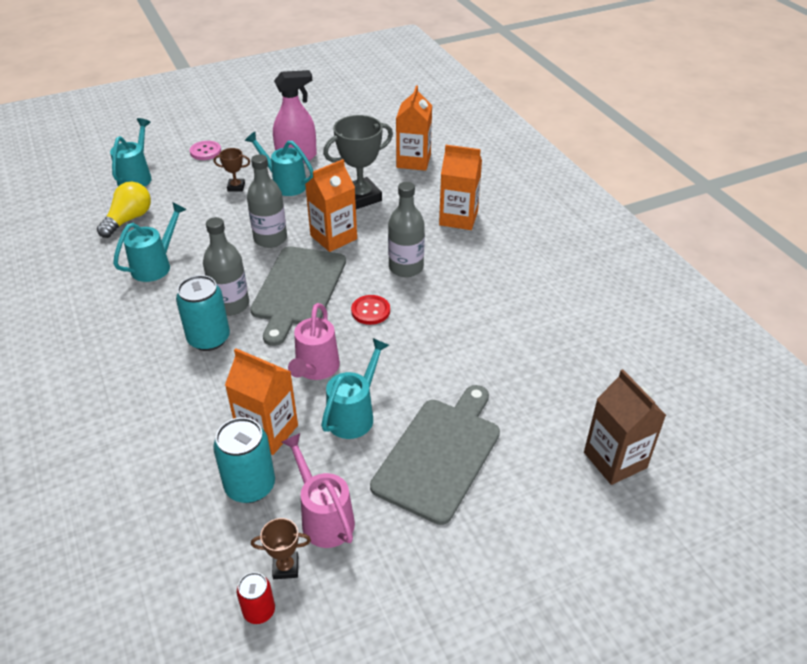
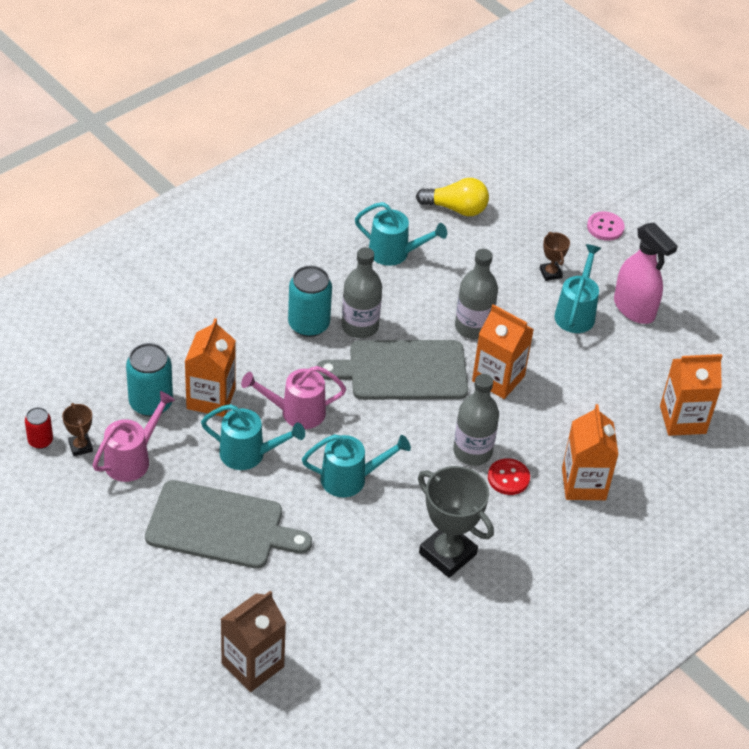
camera: 70 degrees right, 5 degrees up
turquoise watering can [110,118,152,187] -> turquoise watering can moved to [302,435,411,497]
grey trophy [323,115,393,209] -> grey trophy moved to [418,466,494,578]
red button [351,295,390,325] -> red button moved to [488,458,530,495]

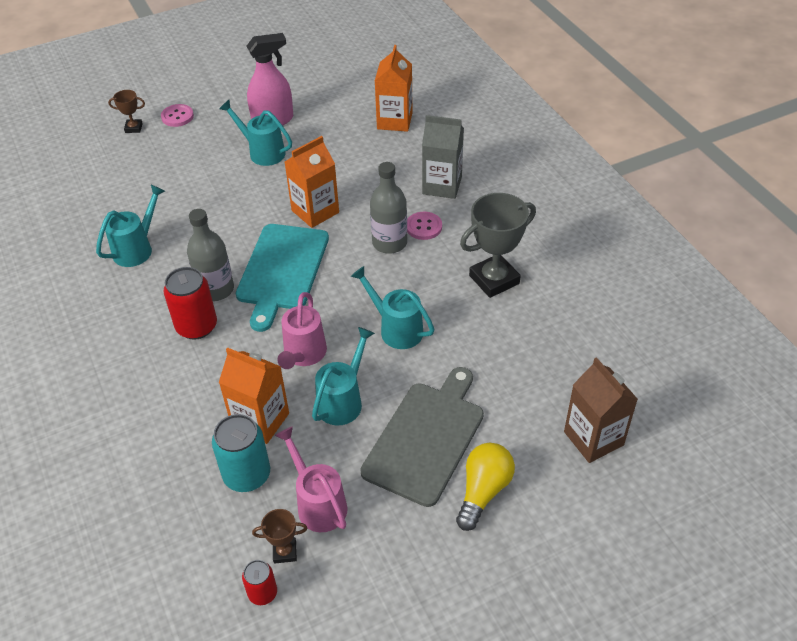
camera: 70 degrees left, 0 degrees up
turquoise can [288,266,332,337] -> red can [163,267,217,340]
turquoise watering can [302,435,411,497] -> turquoise watering can turned 60 degrees counterclockwise [351,266,434,349]
grey cutting board [317,340,468,400] -> turquoise cutting board [236,224,329,332]
yellow light bulb [416,178,489,216] -> yellow light bulb moved to [456,443,515,531]
grey bottle [455,249,498,339] -> none
red button [488,458,530,495] -> pink button [407,212,442,240]
brown trophy [540,232,570,281] -> brown trophy moved to [108,90,145,133]
orange carton [562,404,619,500] -> grey carton [422,115,464,199]

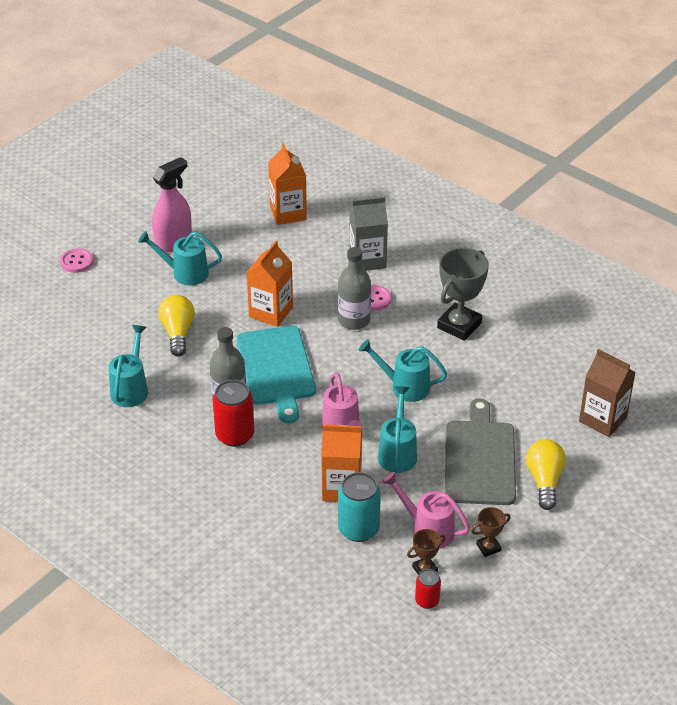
camera: 25 degrees left, 5 degrees down
brown trophy [108,90,145,133] -> brown trophy moved to [471,507,511,557]
none -> yellow light bulb [159,295,195,356]

